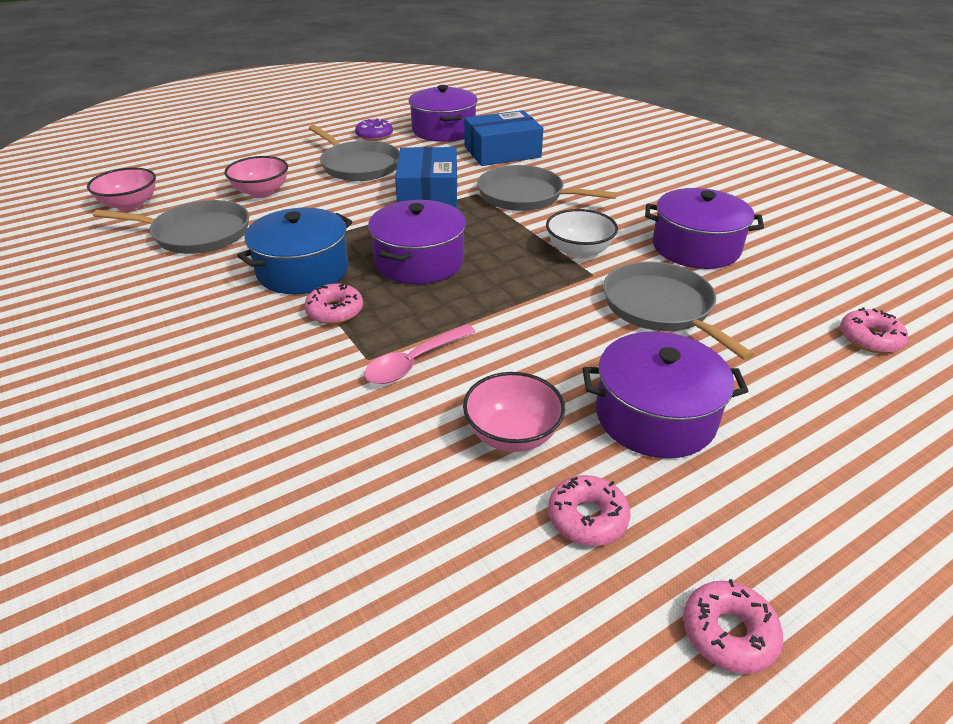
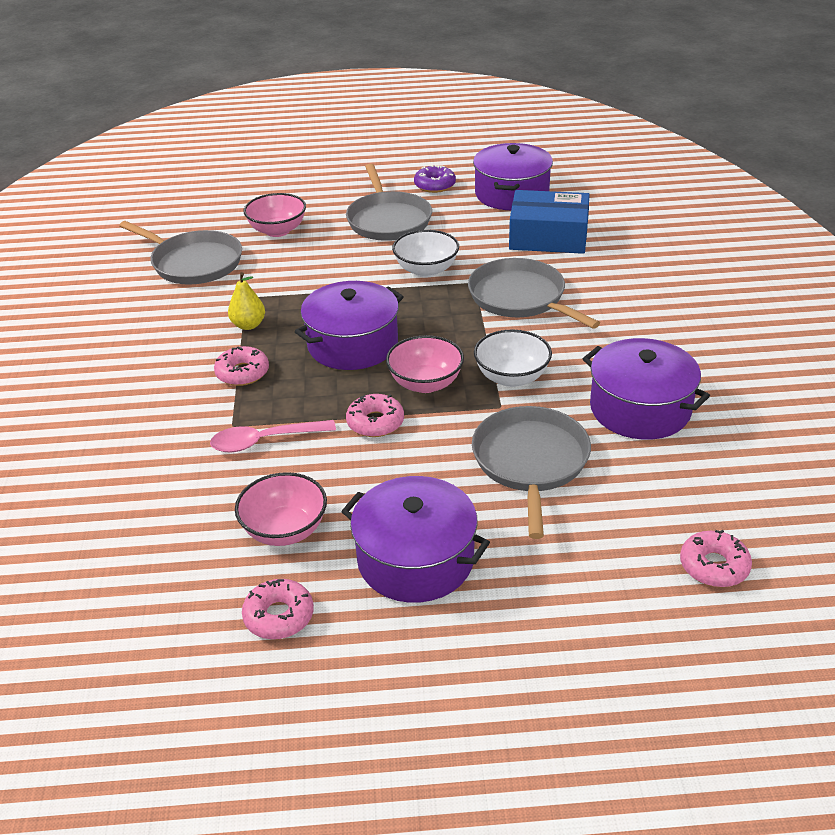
camera: 30 degrees right, 0 degrees up
pink bowl [87,168,156,211] -> pink bowl moved to [386,335,464,393]
blue pot [237,208,352,294] -> yellow pear [228,272,265,330]
blue box [395,147,457,208] -> white bowl [392,230,459,278]
pink donut [683,579,783,674] -> pink donut moved to [346,394,404,437]

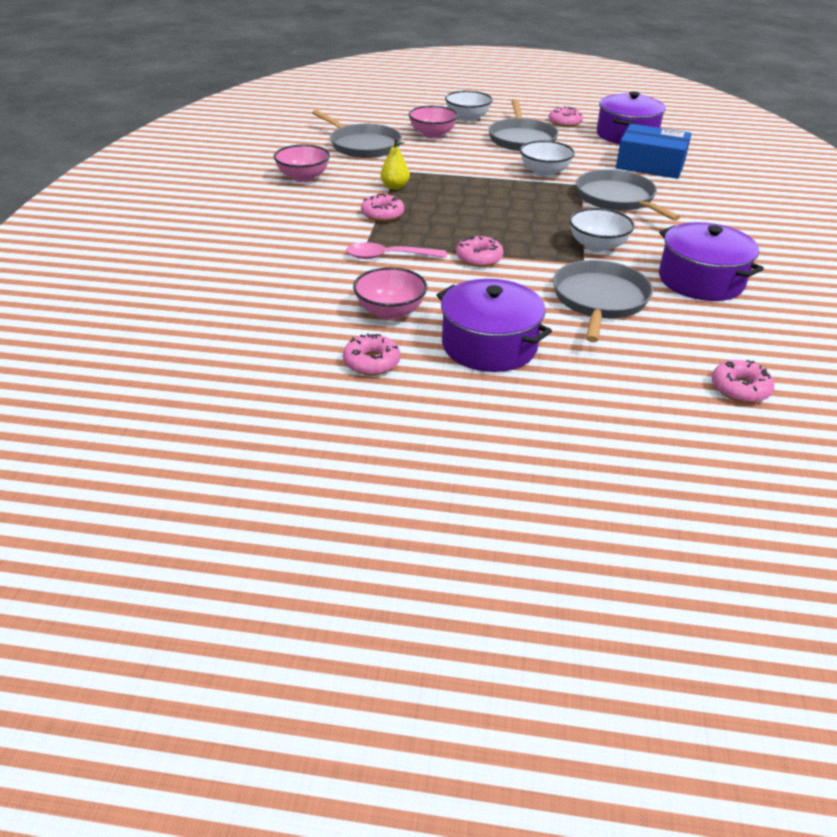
camera: 10 degrees right, 0 degrees up
purple pot [294,281,404,370] -> none
pink bowl [386,335,464,393] -> pink bowl moved to [274,145,330,182]
purple donut [414,165,456,193] -> pink donut [548,106,583,127]
none -> white bowl [445,91,493,122]

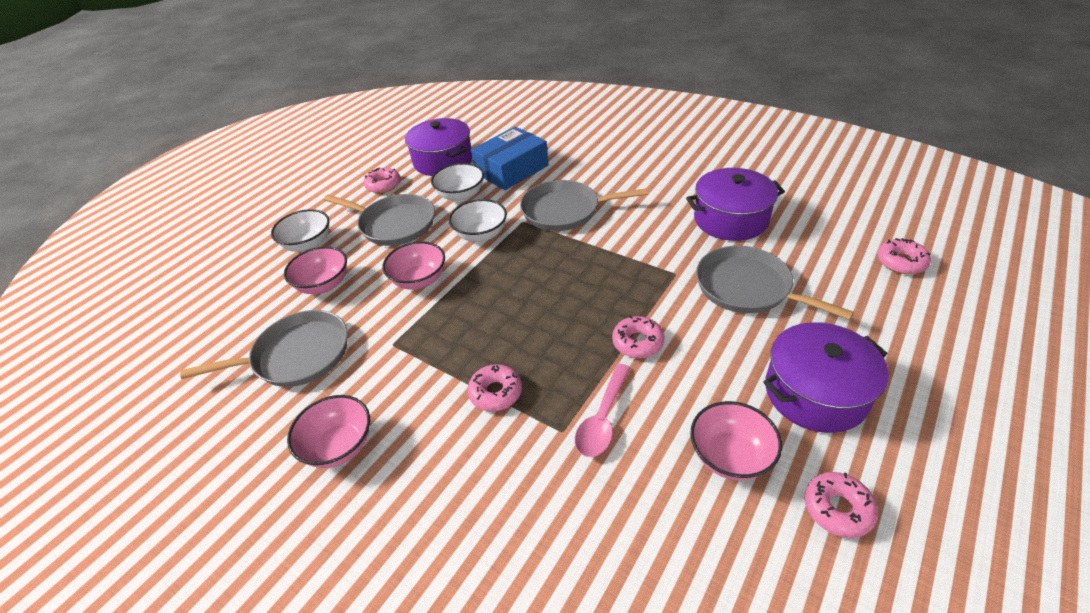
camera: 60 degrees left, 5 degrees up
yellow pear [380,139,410,190] -> none
white bowl [569,208,635,253] -> white bowl moved to [431,163,484,202]
none -> pink bowl [382,241,445,290]

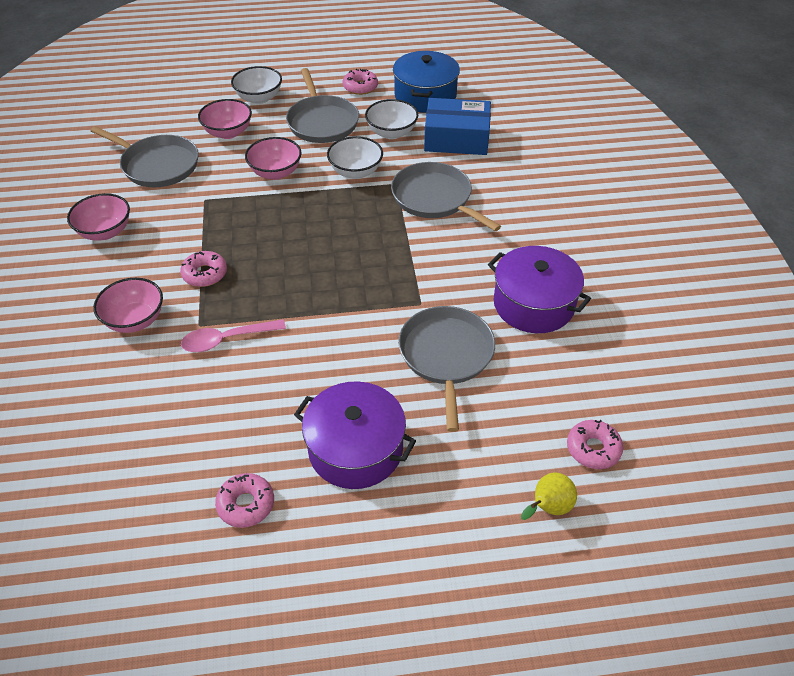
camera: 45 degrees right, 5 degrees up
purple pot [405,118,472,176] -> blue pot [393,51,460,113]
pink donut [612,315,664,358] -> none
pink bowl [690,401,782,480] -> pink bowl moved to [93,278,163,333]
none -> yellow pear [521,473,577,520]

